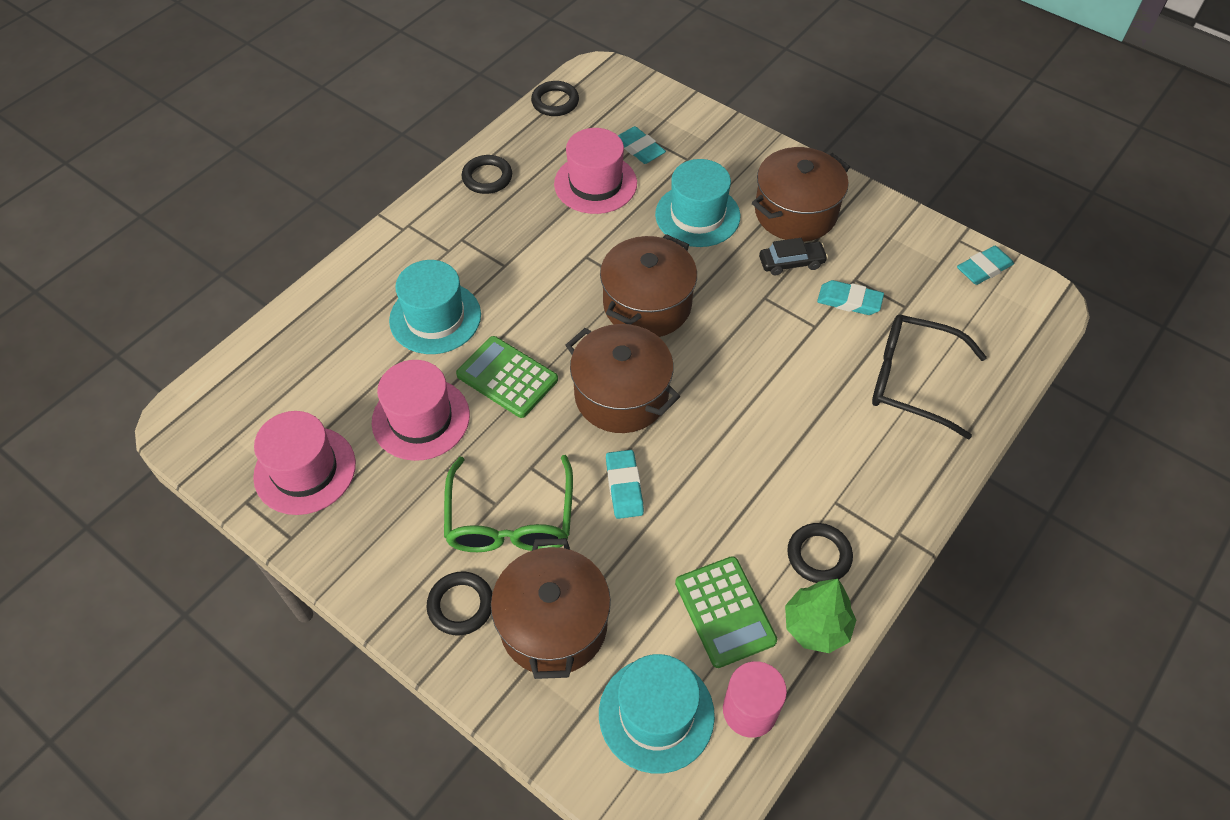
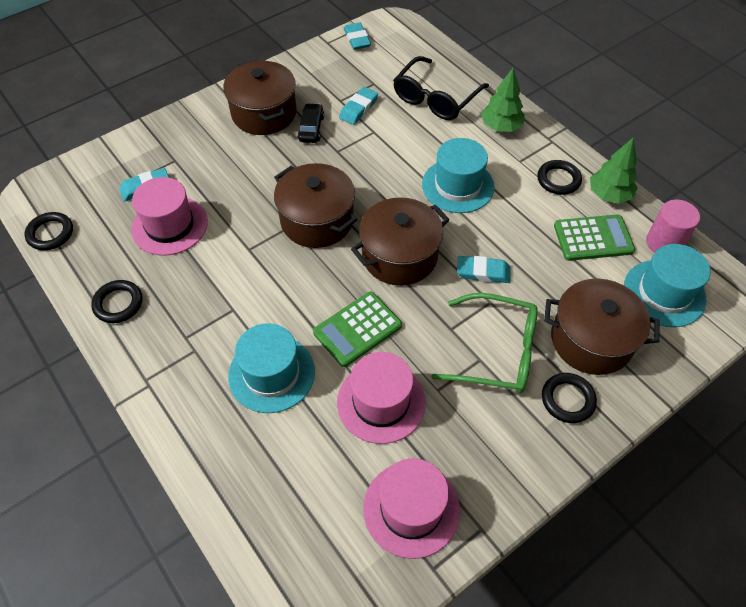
camera: 75 degrees left, 0 degrees up
turquoise hat [655,159,740,247] -> turquoise hat moved to [422,138,495,213]
none -> green tree [481,68,525,132]

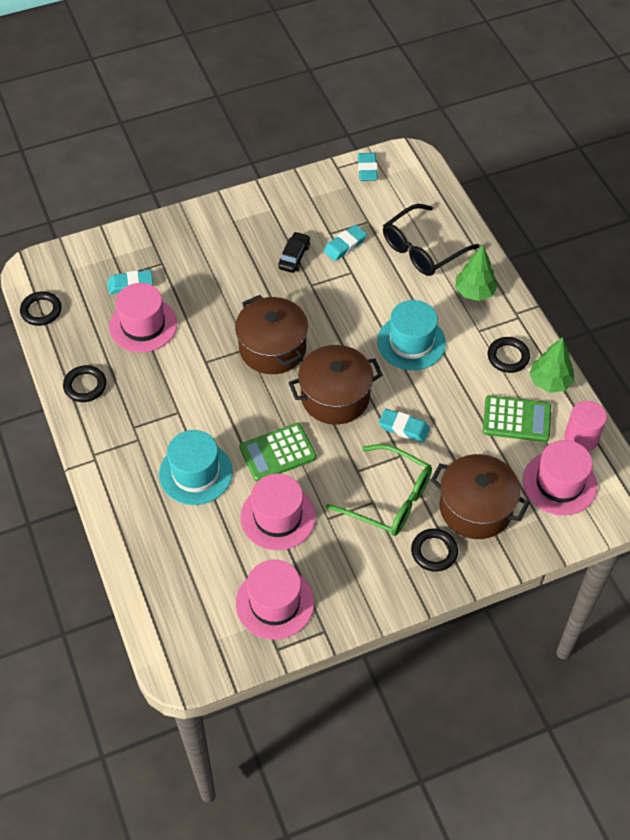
camera: 15 degrees right, 0 degrees up
brown pot [223,60,297,135] -> none
turquoise hat [624,244,710,327] -> pink hat [523,440,597,516]

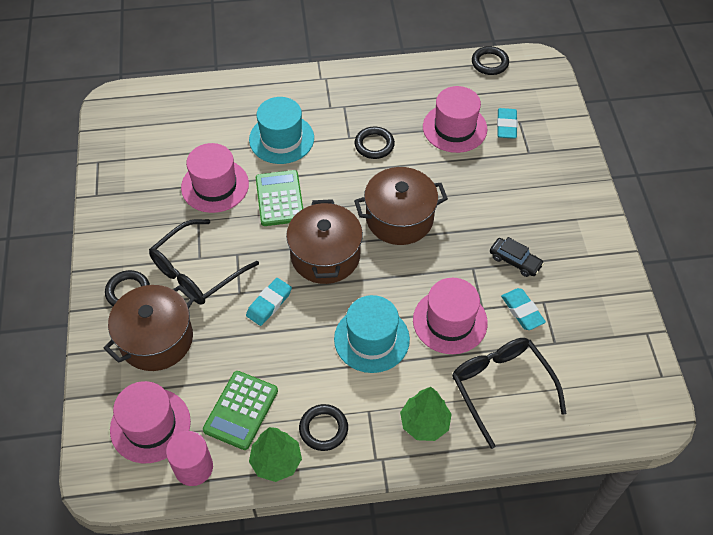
camera: 105 degrees right, 0 degrees up
black ring [63,365,106,402] -> black ring moved to [355,127,395,159]
pink hat [236,560,314,640] -> pink hat moved to [413,278,488,354]
green glasses [326,444,432,536] -> black glasses [149,219,259,305]
turquoise eraser [358,153,378,181] -> none

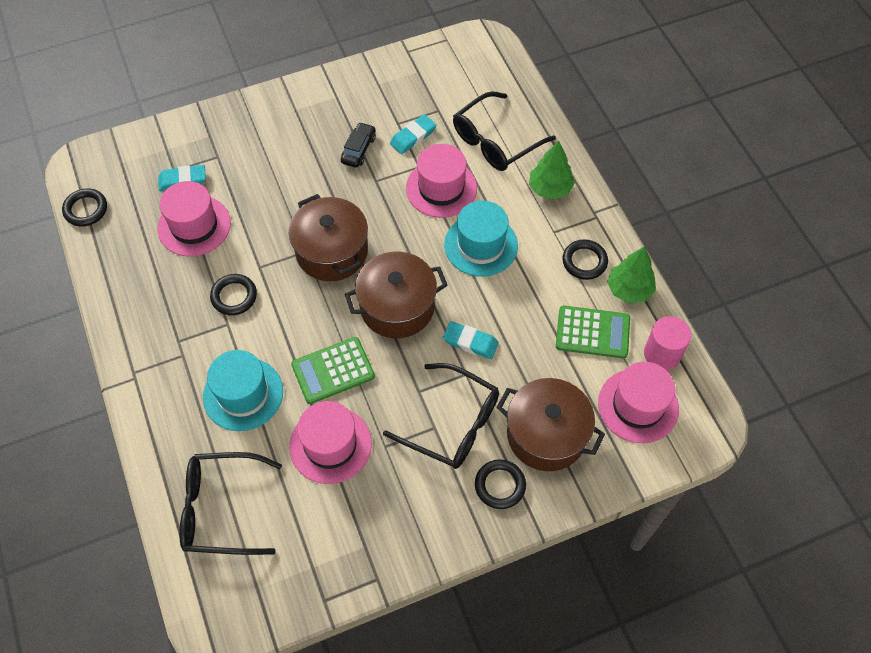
camera: 105 degrees left, 5 degrees up
none -> black glasses [180,452,282,555]

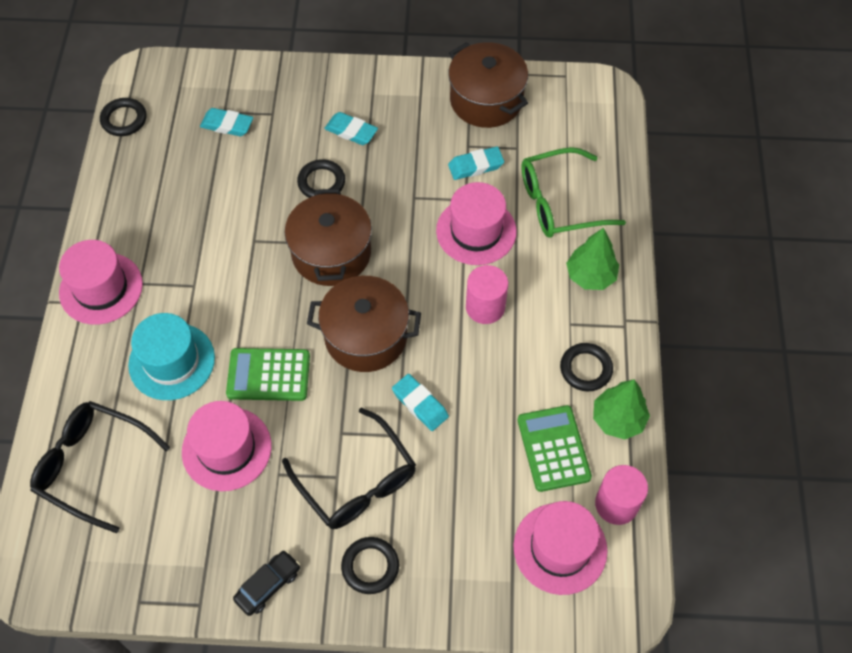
camera: 25 degrees right, 0 degrees up
pink hat [157,181,231,257] -> pink hat moved to [59,240,143,325]
black ring [210,274,257,315] -> black ring moved to [297,159,345,198]
black car [341,122,376,168] -> black car moved to [233,550,300,616]
turquoise hat [444,201,518,277] -> pink cylinder [466,265,508,324]
black glasses [453,91,556,171] -> green glasses [521,147,626,238]
brown pot [496,378,605,471] -> brown pot moved to [448,42,528,128]
green calculator [556,306,630,358] -> green calculator turned 135 degrees counterclockwise [518,405,592,492]
none -> turquoise eraser [324,112,378,145]

